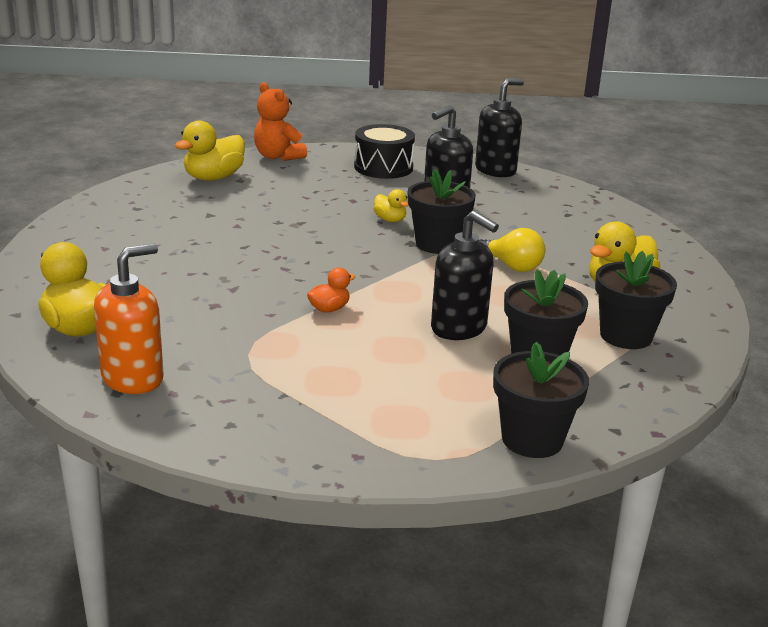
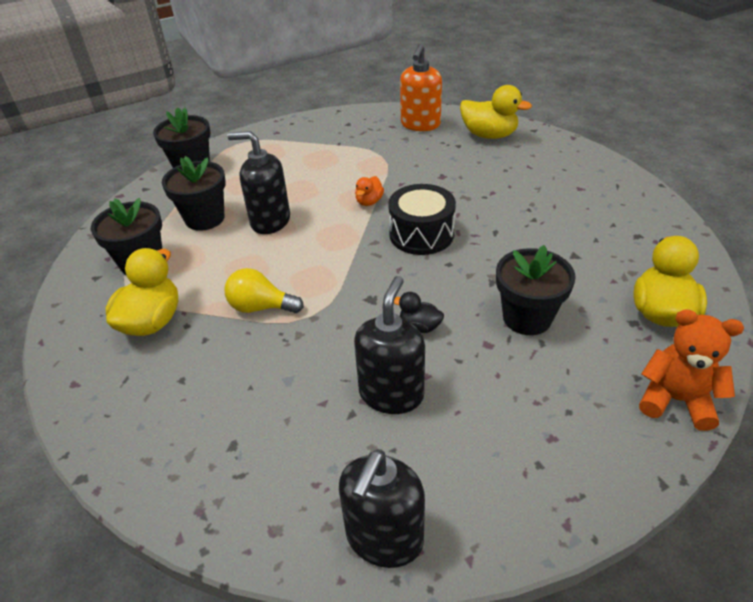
camera: 155 degrees right, 15 degrees up
black drum [354,124,415,179] -> black drum moved to [388,184,456,255]
yellow duck [373,189,409,222] -> black duck [394,292,444,333]
black flower pot [408,169,476,254] -> black flower pot moved to [496,245,576,335]

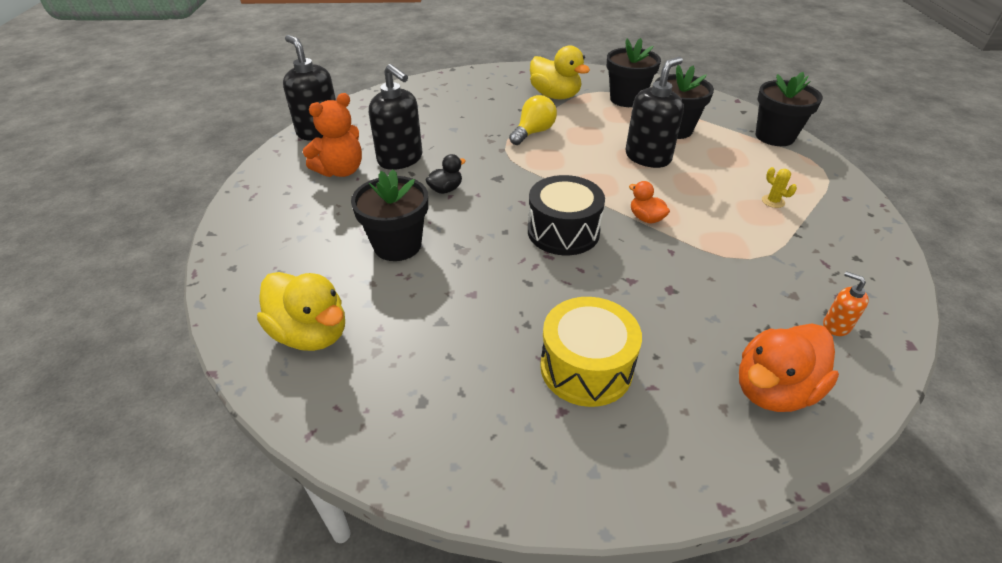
camera: 115 degrees right, 0 degrees up
orange soap dispenser [400,44,442,131] -> orange soap dispenser [823,271,869,336], size x0.48
yellow duck [460,85,532,139] -> orange duck [739,323,839,412]
orange teddy bear [639,309,744,431] -> orange teddy bear moved to [303,93,362,177]
none -> yellow drum [540,297,642,407]
none -> yellow cactus [762,167,797,208]

